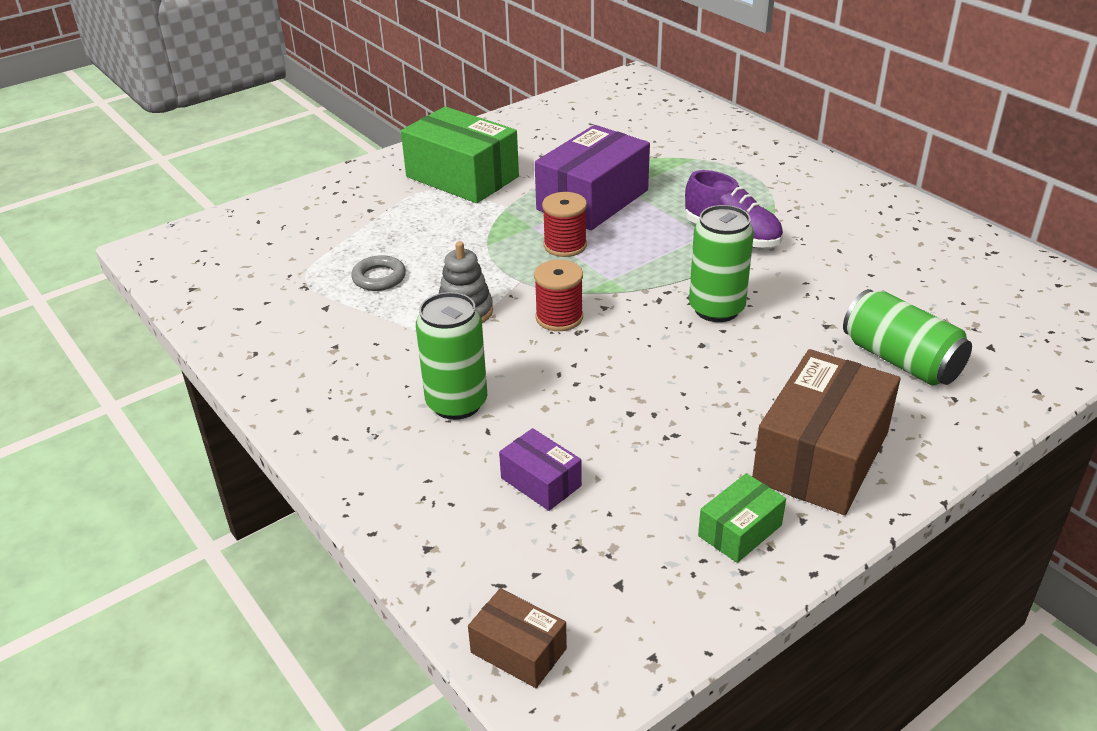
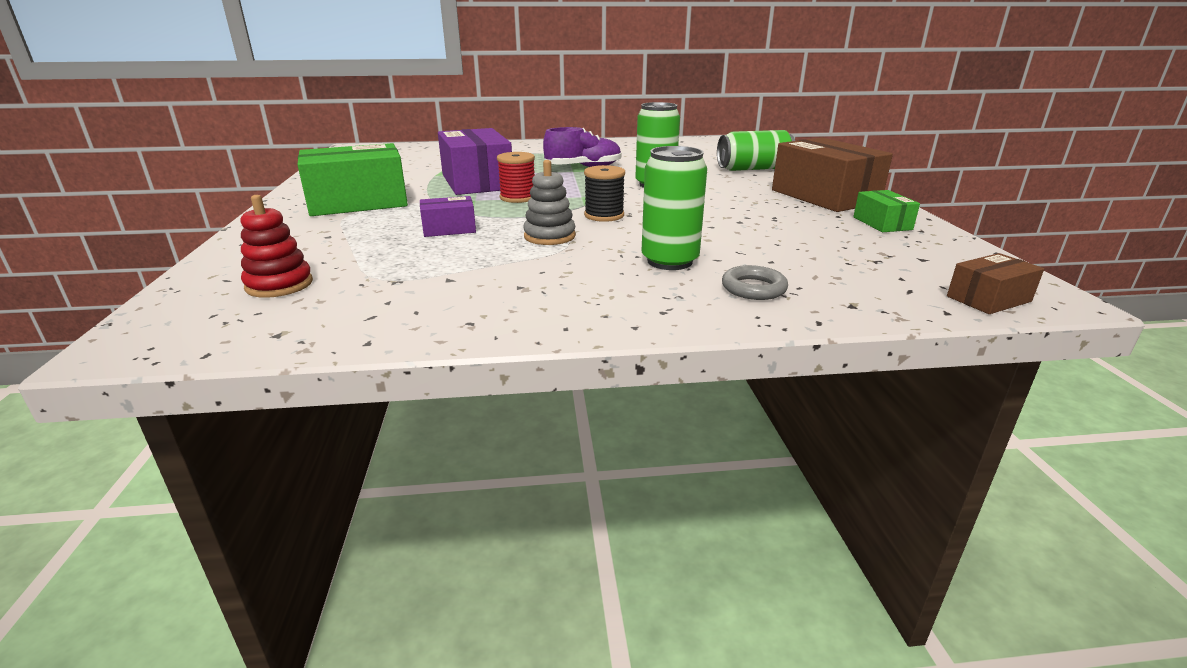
camera: 60 degrees left, 10 degrees down
grey ring [351,255,406,291] -> grey ring moved to [722,265,788,300]
purple box [499,428,582,511] -> purple box moved to [420,196,476,237]
red spool [534,260,583,331] -> black spool [584,165,625,222]
none -> red stacking toy [240,195,313,298]

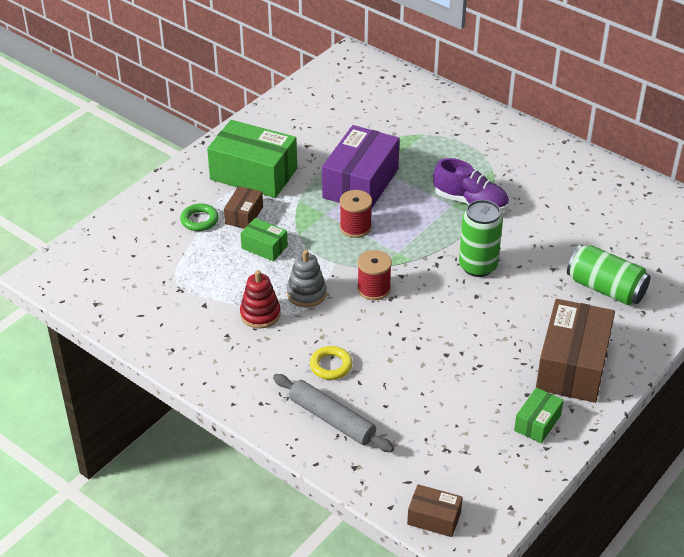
camera: 45 degrees right, 15 degrees up
red stacking toy [240,195,313,298] -> red stacking toy moved to [240,270,281,329]
purple box [420,196,476,237] -> green box [240,218,288,261]
black spool [584,165,625,222] -> red spool [357,250,392,300]
green can [642,146,707,270] -> yellow ring [310,346,352,380]
grey ring [722,265,788,300] -> grey rolling pin [273,374,394,452]
none -> green ring [180,203,219,231]
none -> brown box [224,186,263,229]

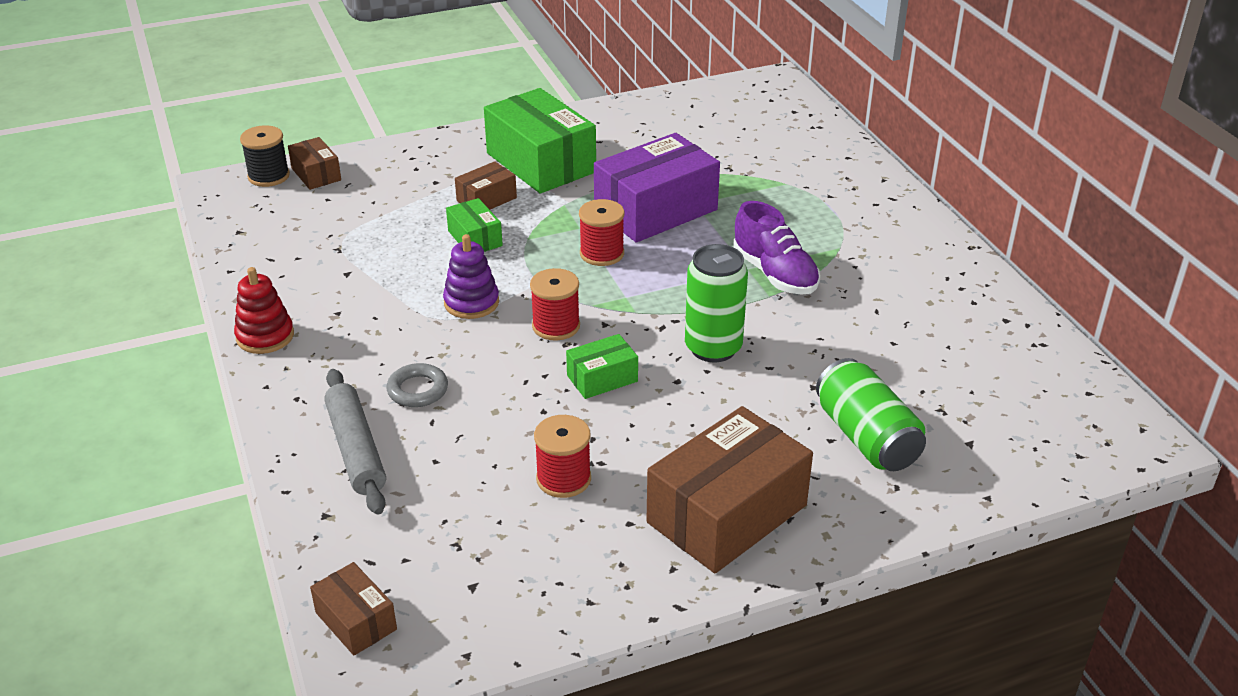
camera: 30 degrees right, 5 degrees down
green ring [180,203,219,231] -> none
red stacking toy [240,270,281,329] -> red stacking toy moved to [234,267,294,354]
grey stacking toy [287,250,327,307] -> purple stacking toy [443,234,499,319]
yellow ring [310,346,352,380] -> grey ring [387,363,448,407]
green box [514,387,564,443] -> green box moved to [566,334,638,399]
none -> black spool [240,125,290,187]
none -> brown box [288,137,341,190]
none -> red spool [534,415,591,498]

